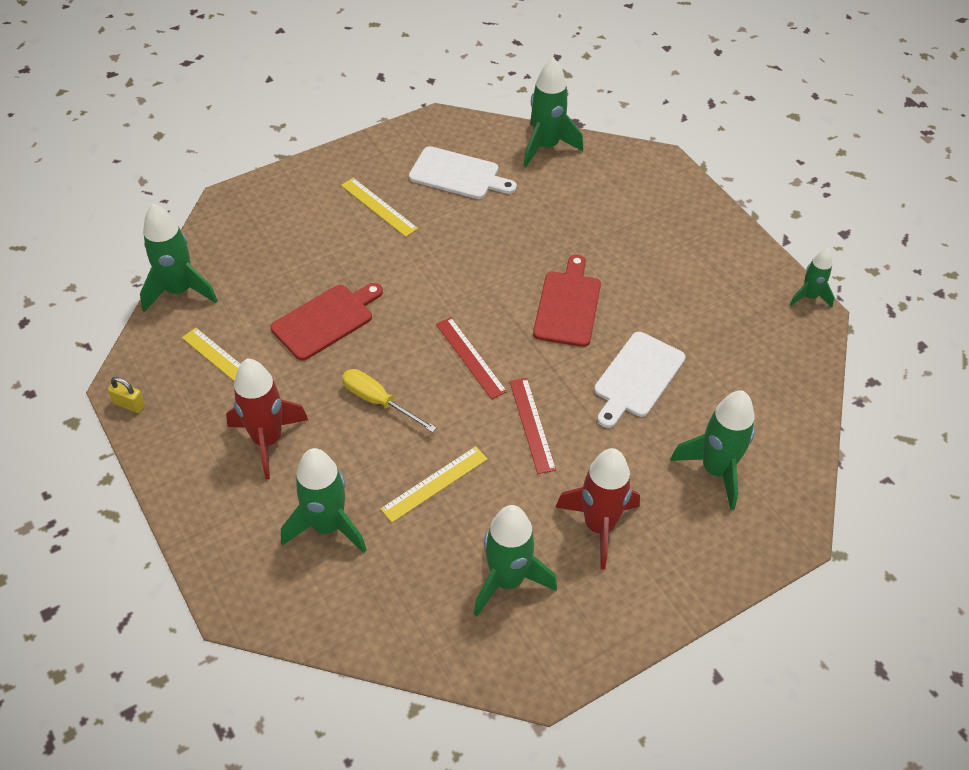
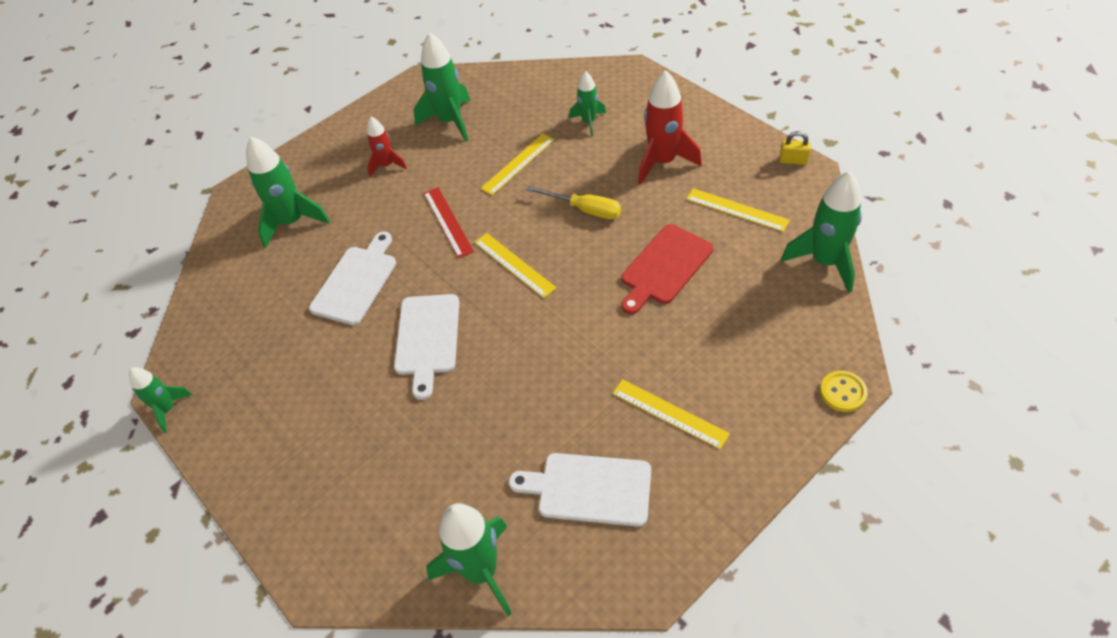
camera: 175 degrees right, 0 degrees up
green rocket [281,448,367,553] -> green rocket [569,71,606,136], size x0.58
red ruler [436,317,507,399] -> yellow ruler [474,233,557,298]
red cutting board [533,255,601,347] -> white cutting board [394,294,459,400]
red rocket [556,448,640,570] -> red rocket [367,117,407,177], size x0.58
none -> yellow button [820,371,868,412]

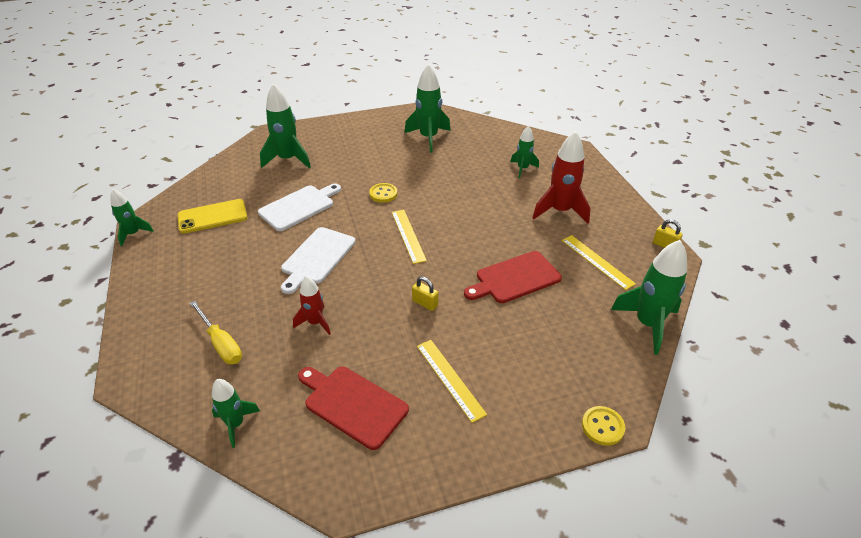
camera: 20 degrees right, 10 degrees down
red rocket [367,117,407,177] -> red rocket moved to [293,276,331,335]
red ruler [424,187,474,258] -> yellow button [369,183,398,203]
green rocket [426,503,512,616] -> green rocket [212,379,260,448], size x0.58
yellow ruler [481,134,554,195] -> none
white cutting board [509,453,651,527] -> red cutting board [298,367,409,450]
yellow screwdriver [526,186,621,219] -> yellow screwdriver moved to [190,301,242,364]
none -> yellow phone [177,199,248,234]
none -> yellow padlock [412,276,438,311]

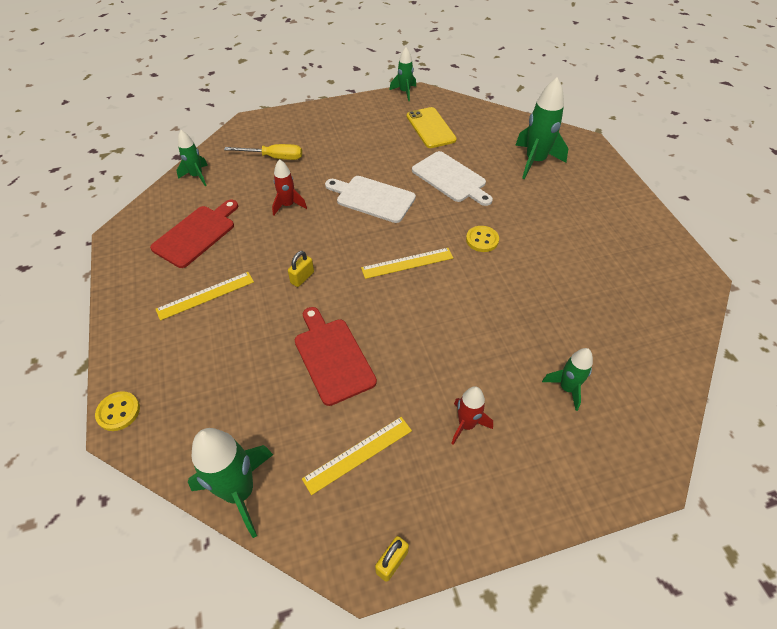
camera: 90 degrees right, 10 degrees up
yellow screwdriver [190,301,242,364] -> yellow screwdriver turned 135 degrees counterclockwise [224,144,302,160]
green rocket [405,64,451,153] -> none
red rocket [533,131,590,224] -> red rocket [451,386,493,445], size x0.58

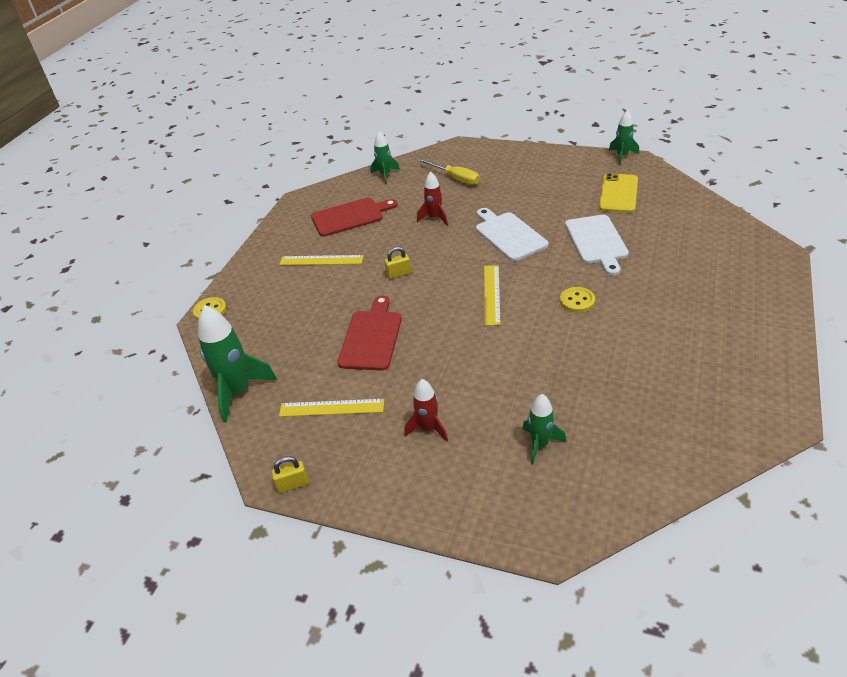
camera: 40 degrees right, 10 degrees down
yellow ruler [361,248,453,279] -> yellow ruler turned 75 degrees clockwise [484,265,501,326]
green rocket [515,78,568,179] -> none

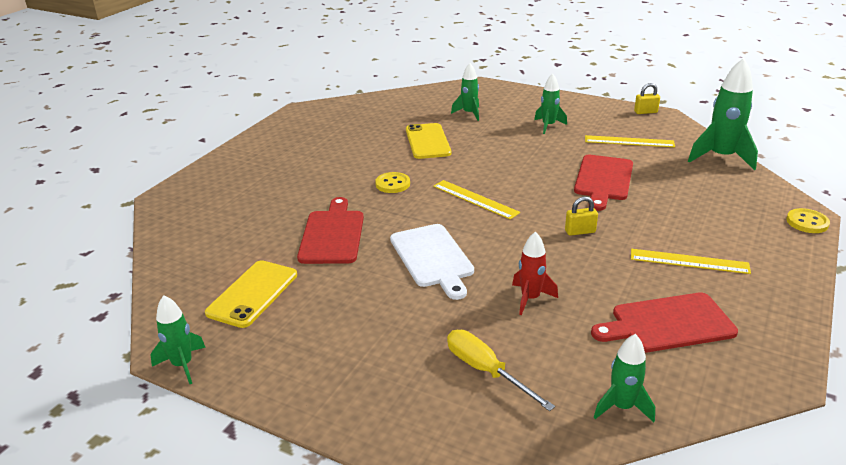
camera: 175 degrees left, 10 degrees down
red rocket [404,379,448,442] -> green rocket [534,74,567,134]
yellow ruler [484,265,501,326] -> yellow ruler turned 60 degrees counterclockwise [433,180,520,220]
white cutting board [565,215,629,275] -> red cutting board [297,197,364,264]
none -> yellow phone [406,123,451,159]

